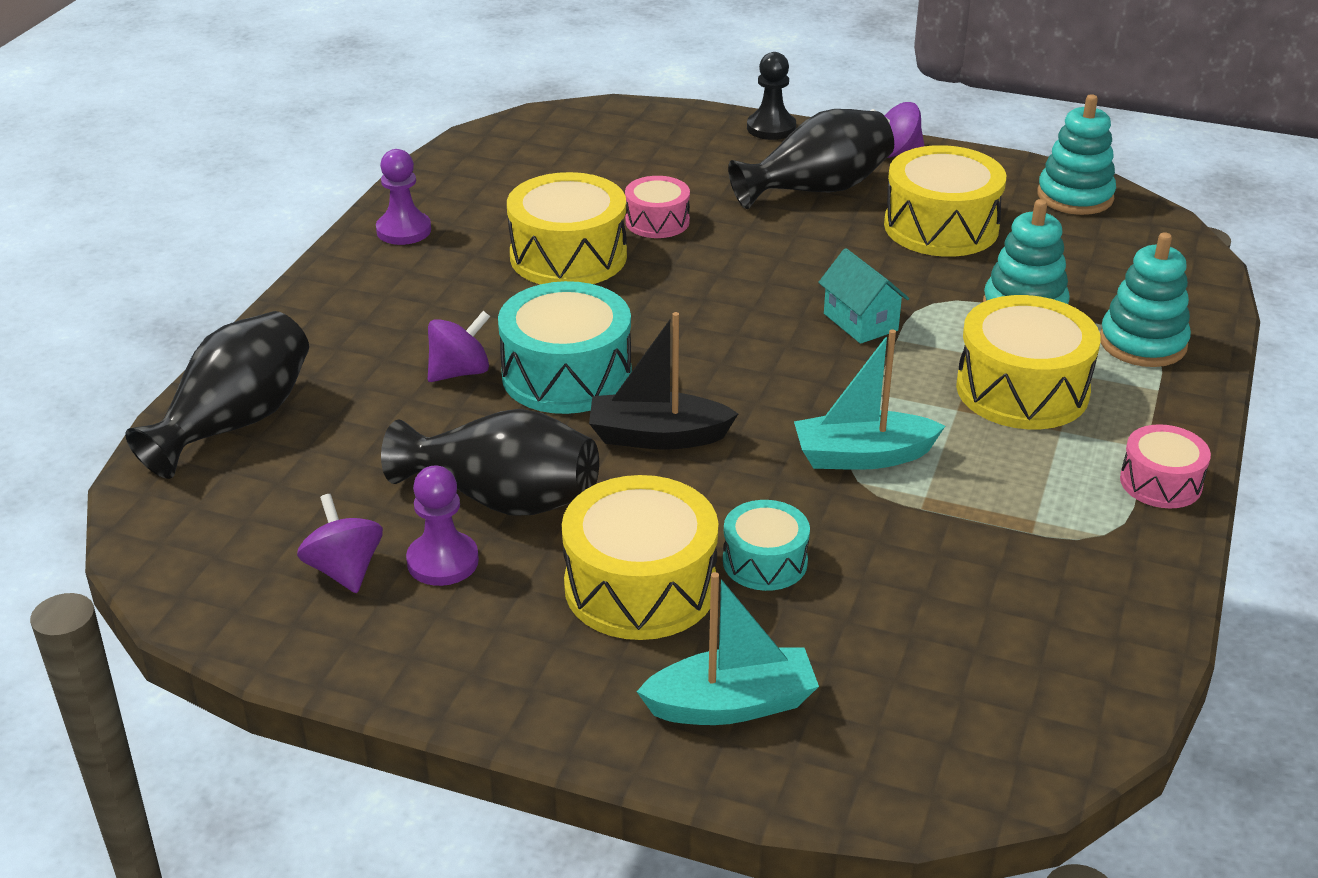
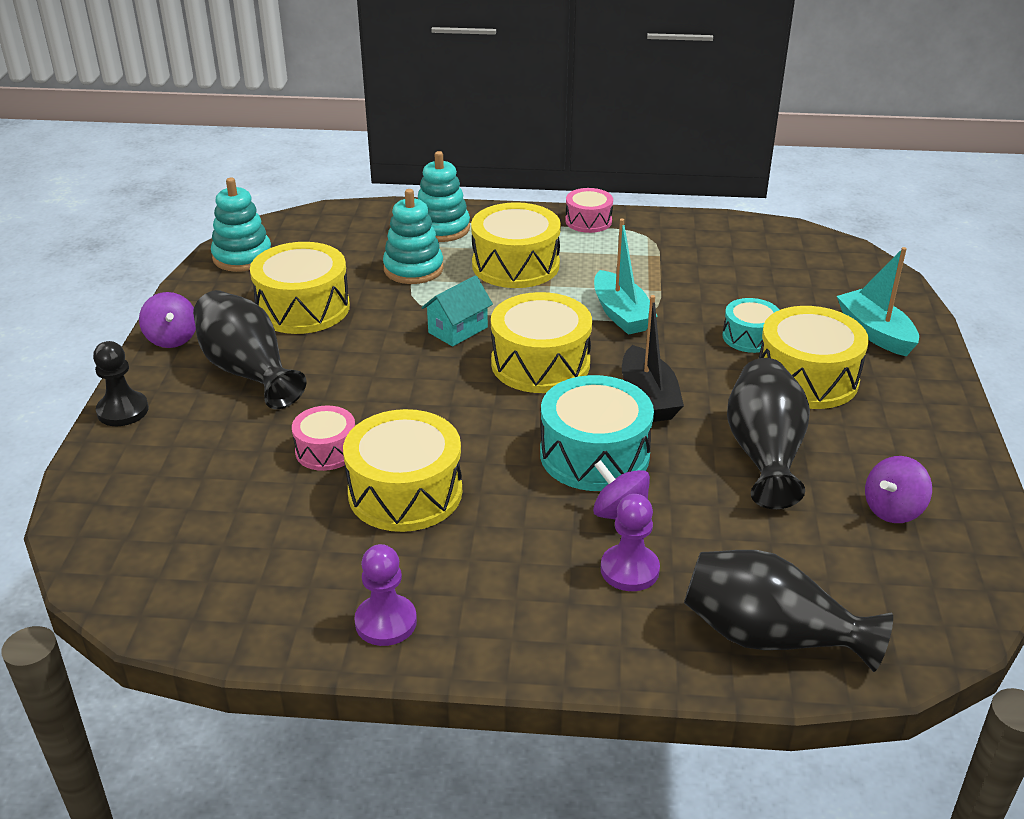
camera: 105 degrees left, 0 degrees up
purple pawn [406,466,479,586] -> purple pawn moved to [601,494,660,591]
none -> yellow drum [491,292,592,393]

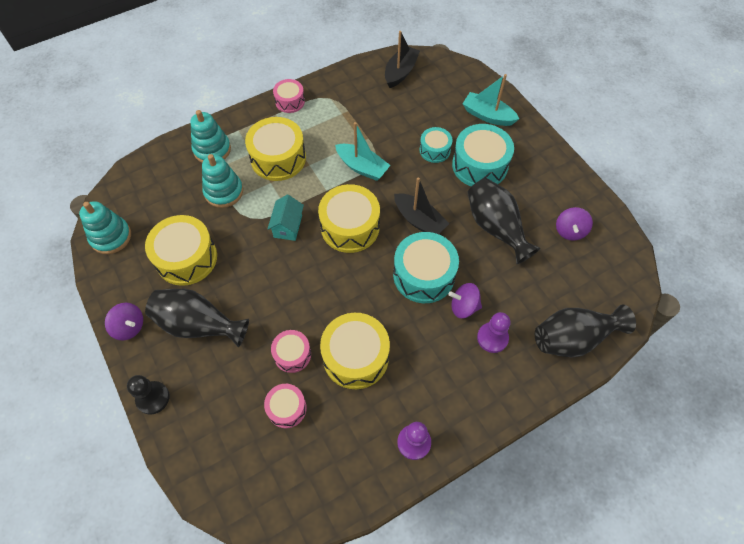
camera: 35 degrees left, 25 degrees up
yellow drum [759,306,869,409] -> turquoise drum [452,124,514,187]
none -> pink drum [264,384,307,428]
none -> black boat [385,31,420,88]

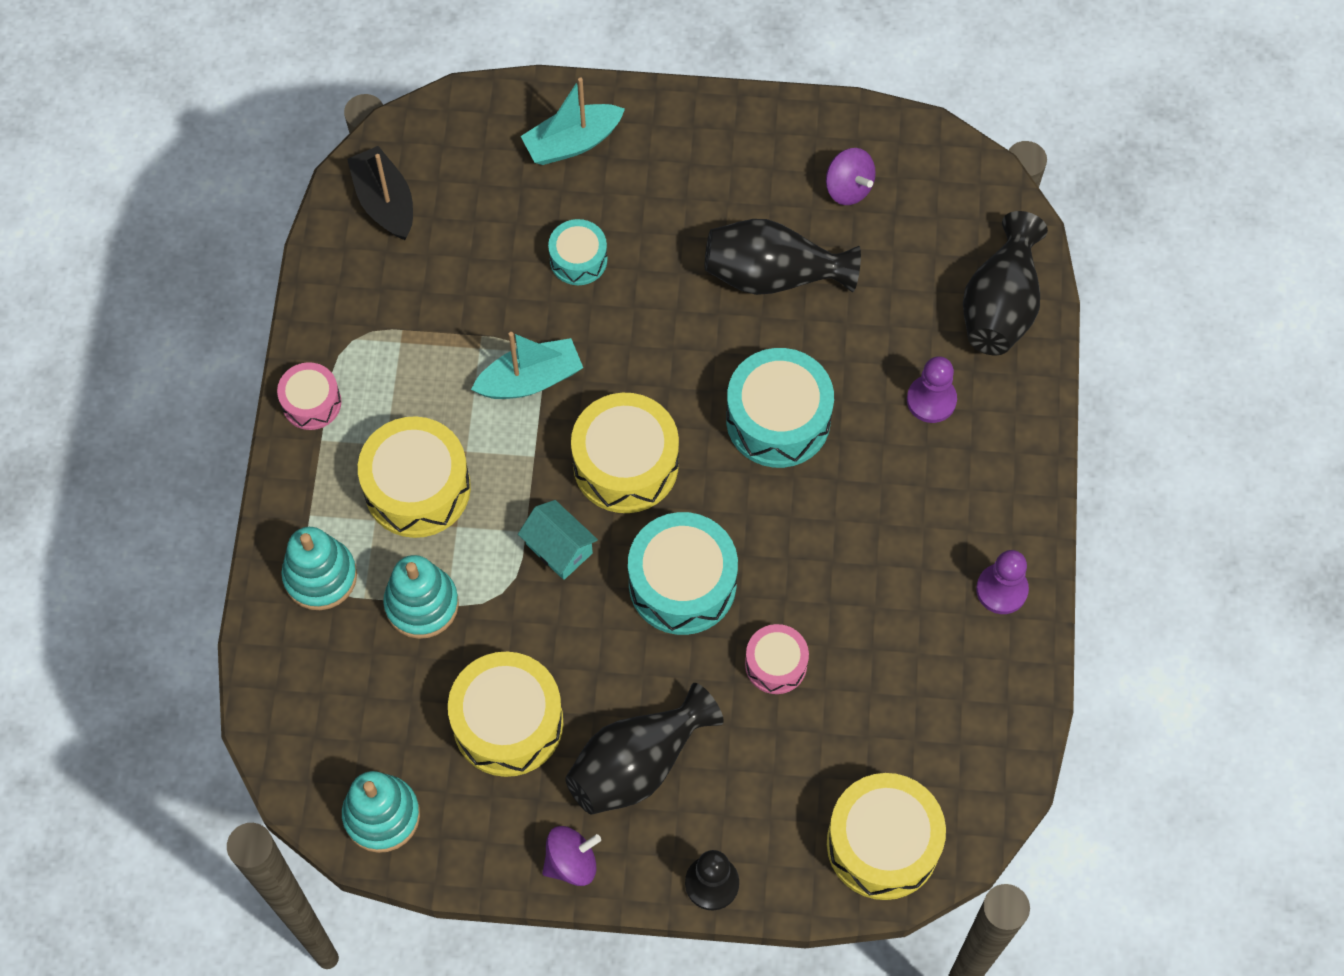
camera: 55 degrees left, 5 degrees up
pink drum [264,384,307,428] -> none
yellow drum [320,313,390,389] -> yellow drum moved to [827,773,946,900]
black boat [394,177,449,234] -> none
purple spinning top [448,283,482,318] -> none
turquoise drum [452,124,514,187] -> turquoise drum moved to [628,512,738,635]

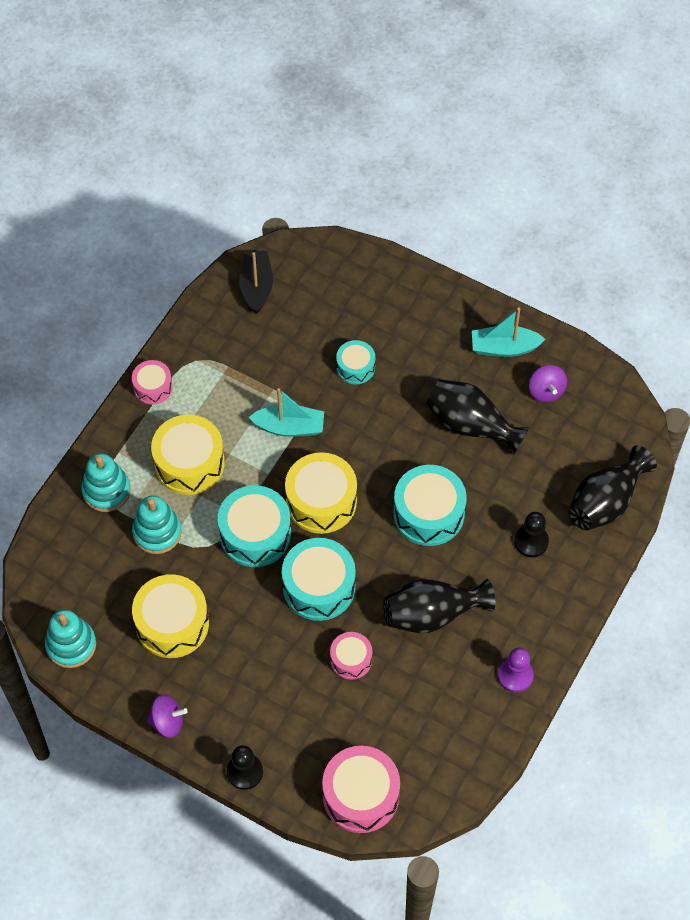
camera: 25 degrees right, 5 degrees down
turquoise house [518,500,598,580] -> turquoise drum [218,485,291,567]
turquoise boat [521,77,625,165] -> turquoise boat moved to [472,308,546,357]
black vase [565,683,724,814] -> black vase moved to [383,579,495,633]
yellow drum [827,773,946,900] -> pink drum [322,746,400,833]
purple pawn [907,356,957,423] -> black pawn [514,512,549,557]

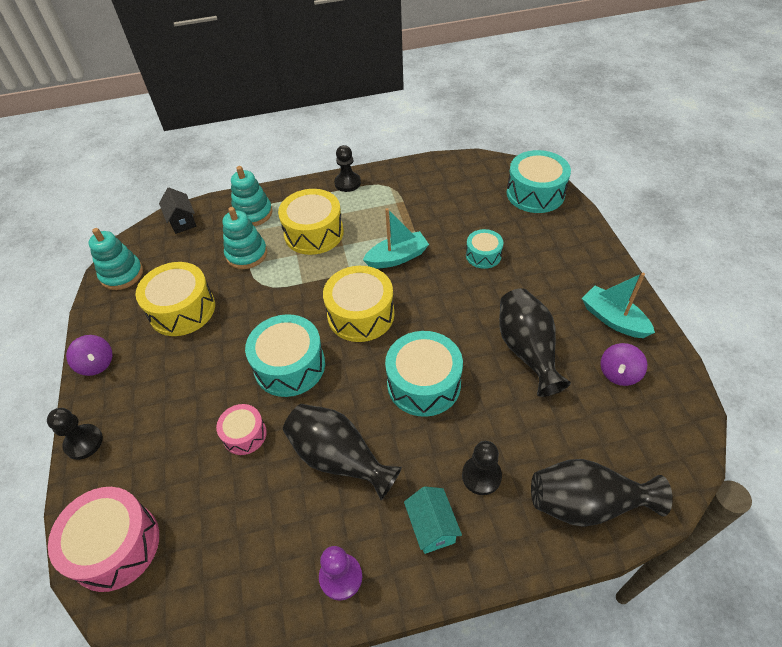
camera: 50 degrees right, 10 degrees down
pink drum [132,360,173,405] -> black pawn [334,145,361,192]
turquoise drum [218,485,291,567] -> turquoise drum moved to [507,150,571,213]
black boat [239,251,273,314] -> none
turquoise boat [249,388,324,437] -> turquoise boat turned 75 degrees counterclockwise [363,208,429,269]
none -> black house [159,187,197,234]
none -> turquoise house [404,486,462,554]

